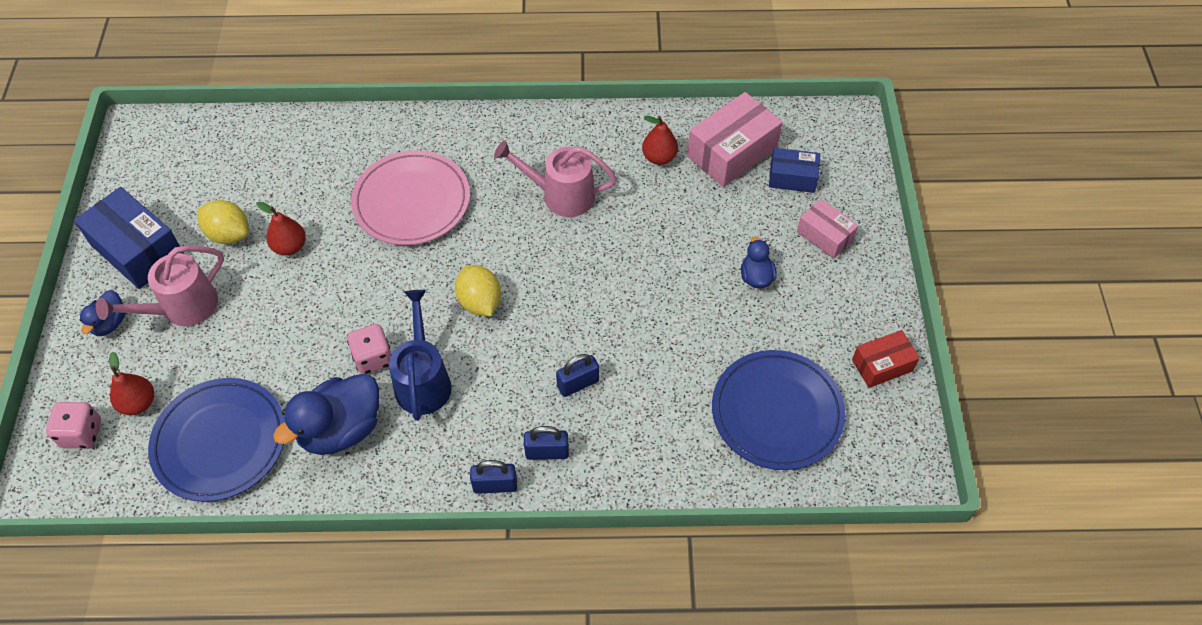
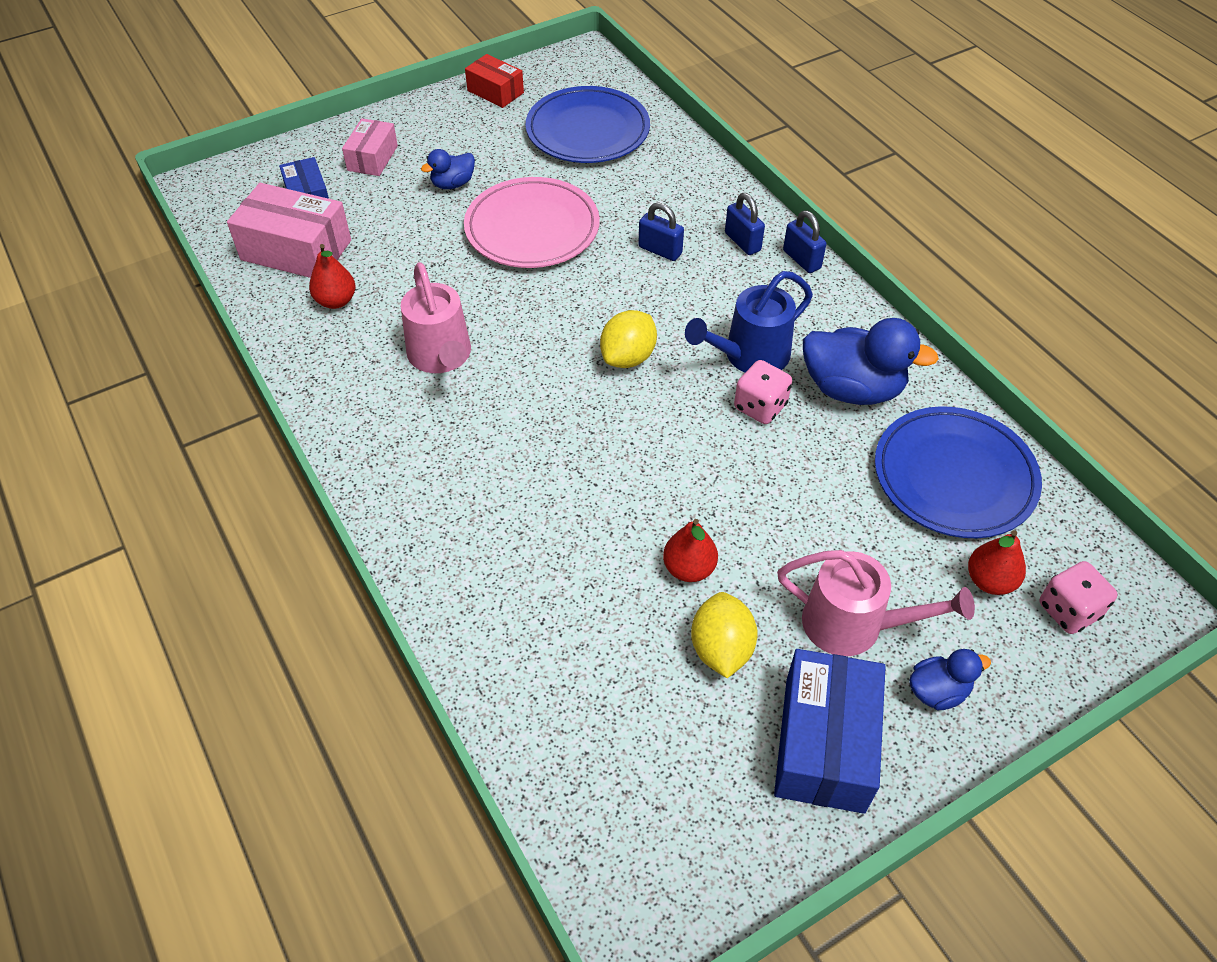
camera: 120 degrees left, 5 degrees down
pink plate [351,150,470,245] -> pink plate moved to [464,177,600,268]

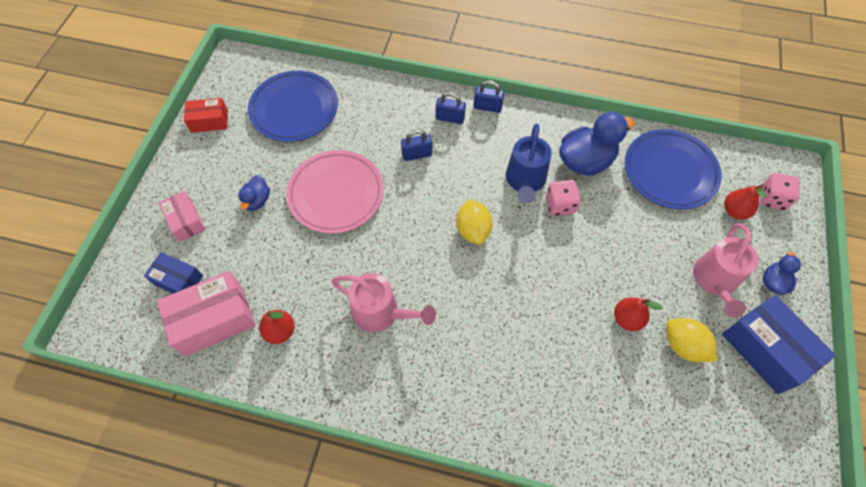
camera: 45 degrees left, 10 degrees up
pink watering can [777,550,975,656] -> pink watering can turned 135 degrees clockwise [693,223,758,317]

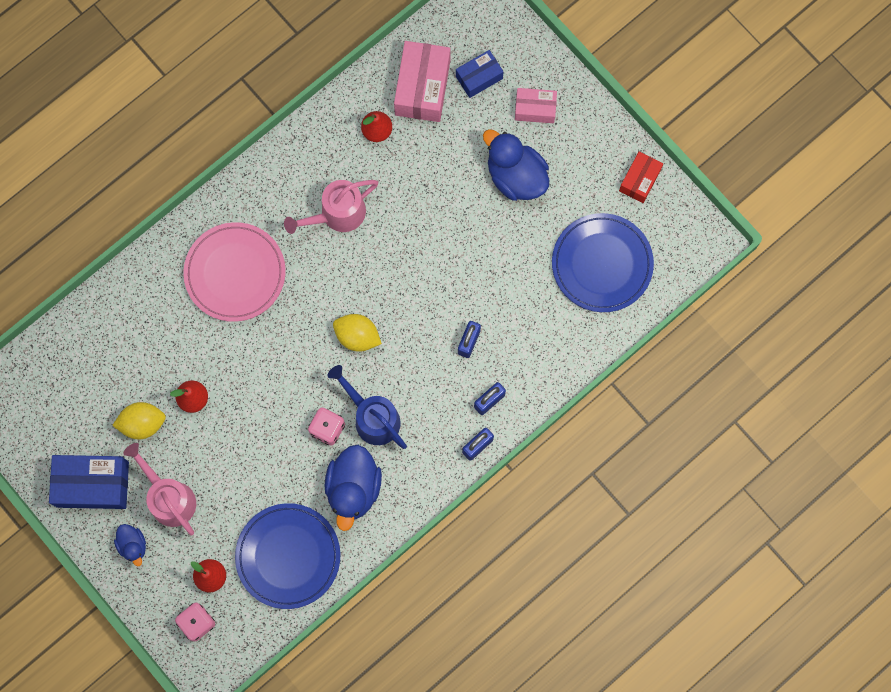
camera: 125 degrees right, 15 degrees up
blue duck [238,175,270,211] -> blue duck [483,129,549,201], size x1.89
pink plate [286,150,384,234] -> pink plate moved to [183,222,286,322]

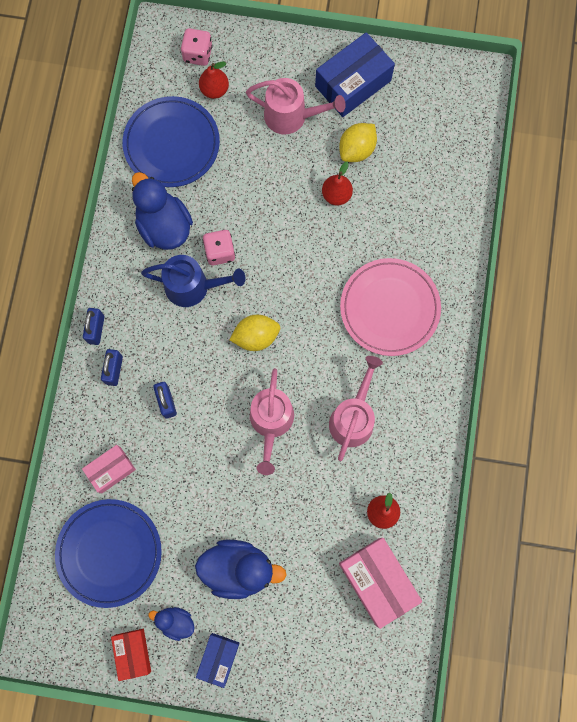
camera: 140 degrees right, 0 degrees up
blue duck [114,524,146,566] -> blue duck moved to [148,607,195,641]
blue box [456,50,504,98] -> blue box moved to [196,633,240,688]
pink box [515,88,557,123] -> pink box moved to [82,445,136,494]
none -> pink watering can [250,368,294,475]

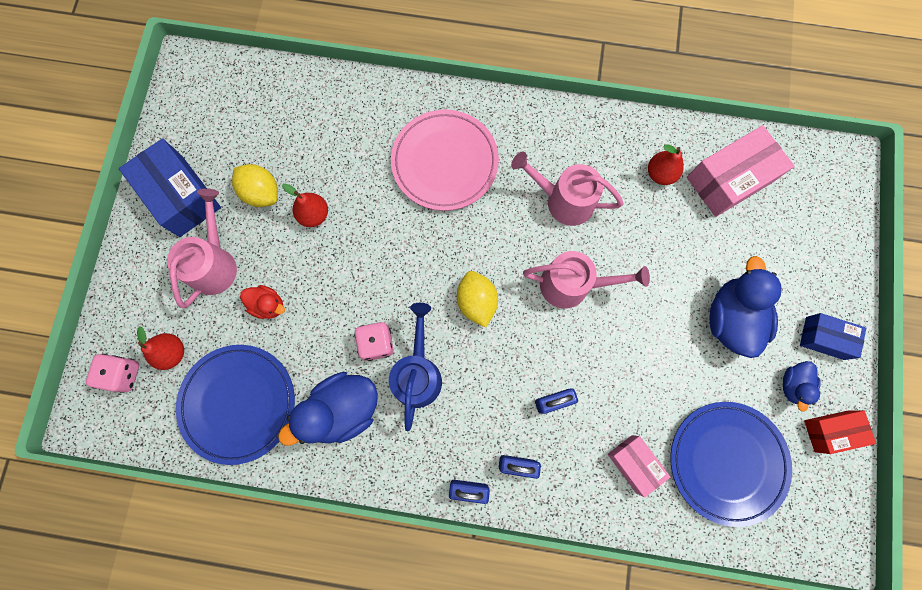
camera: 90 degrees left, 0 degrees up
none -> red duck [240,285,285,319]

